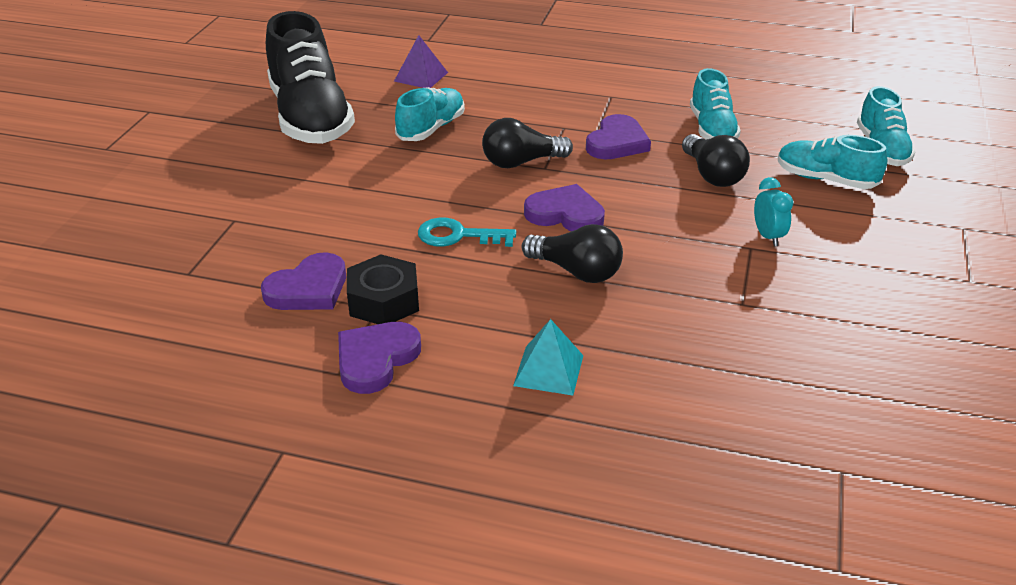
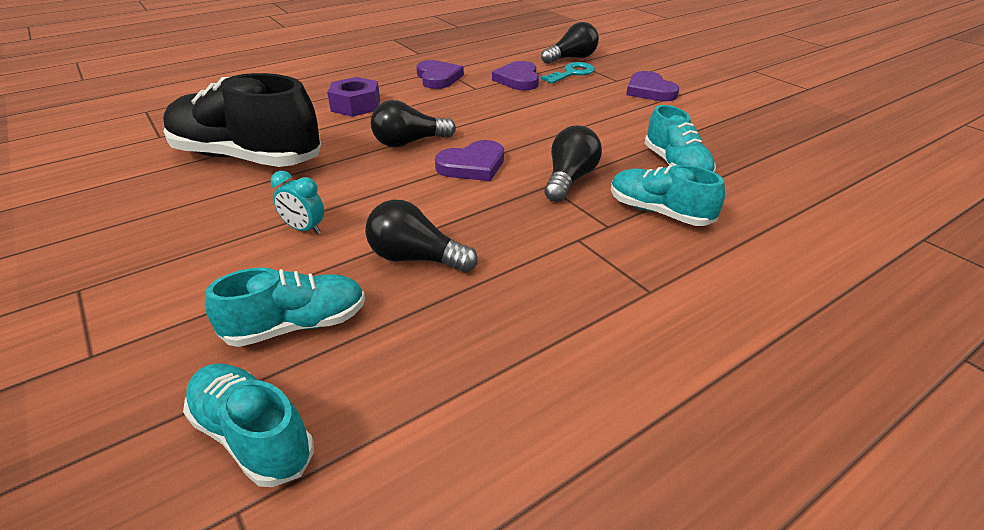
camera: 130 degrees right, 0 degrees up
black shoe [266,11,355,144] -> black shoe moved to [163,73,321,167]
black nut [347,254,419,324] -> none
purple pyramid [394,35,448,88] -> none
turquoise key [418,217,516,247] -> turquoise key moved to [541,62,595,84]
turquoise pyramid [513,319,584,396] -> purple nut [327,77,380,117]
purple heart [586,114,651,159] -> purple heart moved to [626,71,679,102]
turquoise shoe [690,68,741,140] -> turquoise shoe moved to [611,165,725,226]
none -> black light bulb [541,22,599,64]

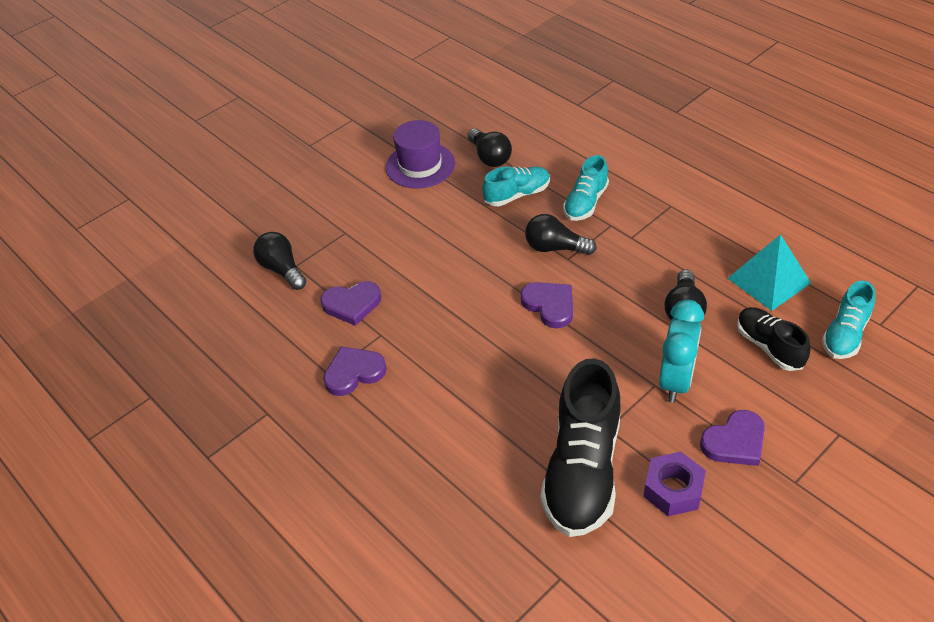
camera: 95 degrees left, 10 degrees up
turquoise shoe [205,268,365,347] -> black shoe [737,307,810,371]
turquoise clock [271,171,324,235] -> turquoise clock [659,299,704,403], size x1.94
purple nut [327,77,380,117] -> purple nut moved to [644,452,706,516]
black light bulb [371,100,456,147] -> black light bulb moved to [468,128,512,167]
turquoise key [541,62,595,84] -> none
purple heart [626,71,679,102] -> purple heart moved to [700,410,765,466]
none -> purple hat [386,120,455,189]
none -> turquoise pyramid [728,234,811,311]

